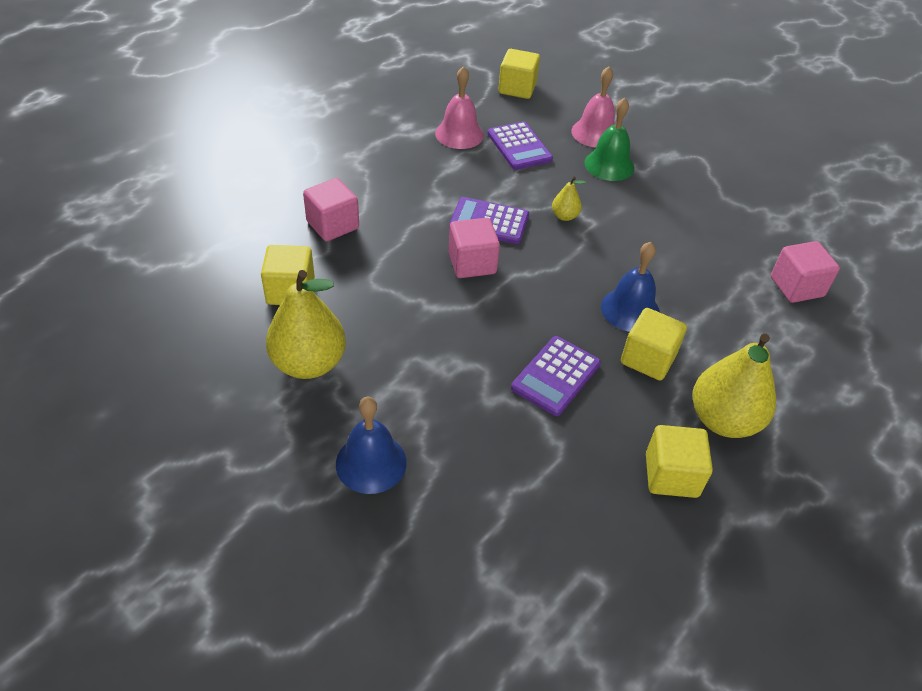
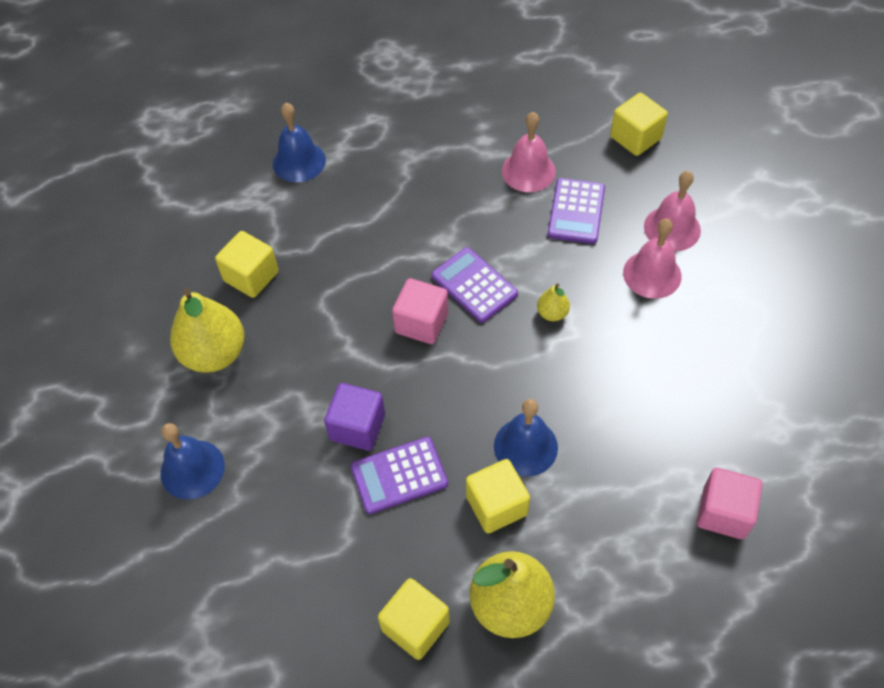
camera: 40 degrees right, 10 degrees up
pink cube [303,178,359,241] -> none
green bell [584,98,634,181] -> pink bell [623,219,681,299]
none -> blue bell [273,103,326,182]
none -> purple cube [324,383,385,451]

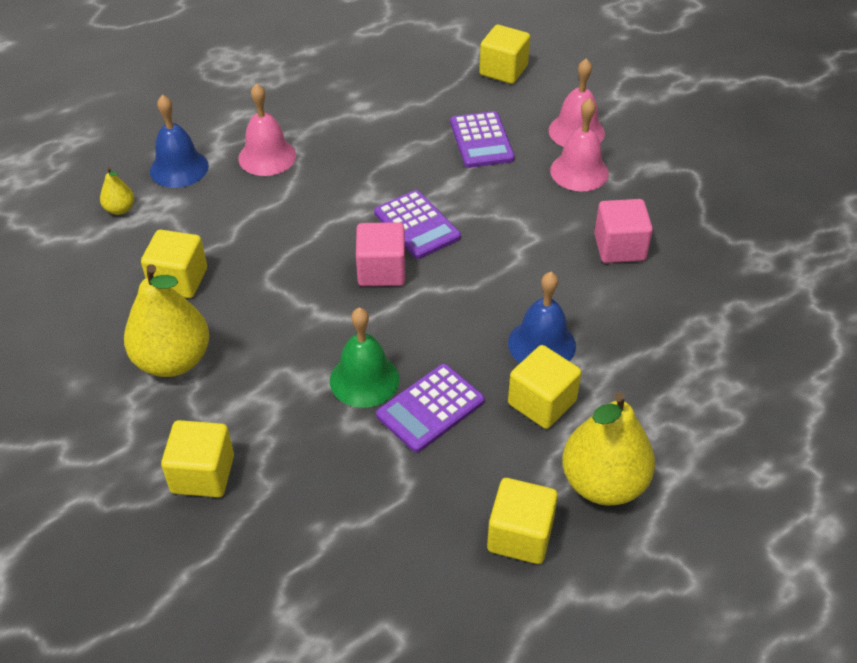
camera: 25 degrees left, 10 degrees down
blue bell [161,423,225,500] -> yellow cube [161,420,234,497]
purple cube [324,383,385,451] -> green bell [330,308,399,408]
purple calculator [431,247,518,323] -> purple calculator turned 150 degrees counterclockwise [374,190,461,259]
pink bell [502,112,556,192] -> pink bell moved to [238,83,296,176]
yellow pear [537,283,570,321] -> yellow pear moved to [100,167,134,215]
pink cube [697,468,763,539] -> pink cube moved to [594,199,653,263]

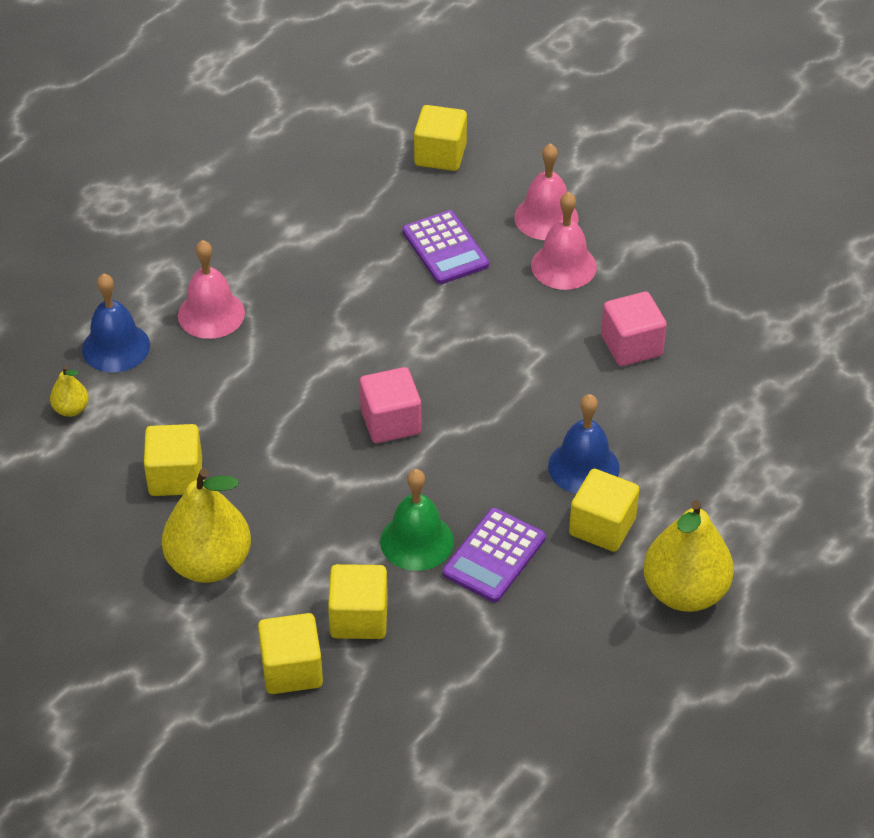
camera: 15 degrees left, 0 degrees up
purple calculator [374,190,461,259] -> none
yellow cube [487,478,558,564] -> yellow cube moved to [328,564,388,639]

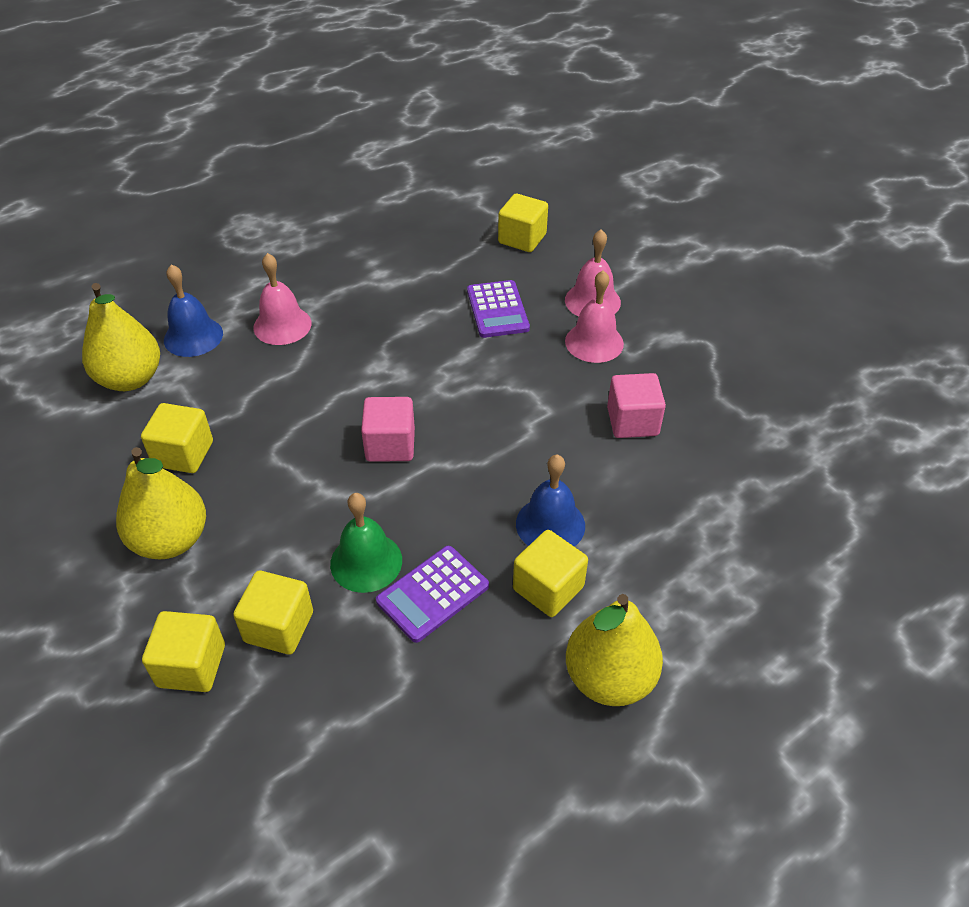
camera: 15 degrees right, 0 degrees up
yellow pear [50,366,89,417] -> yellow pear [82,283,160,391], size x2.17

